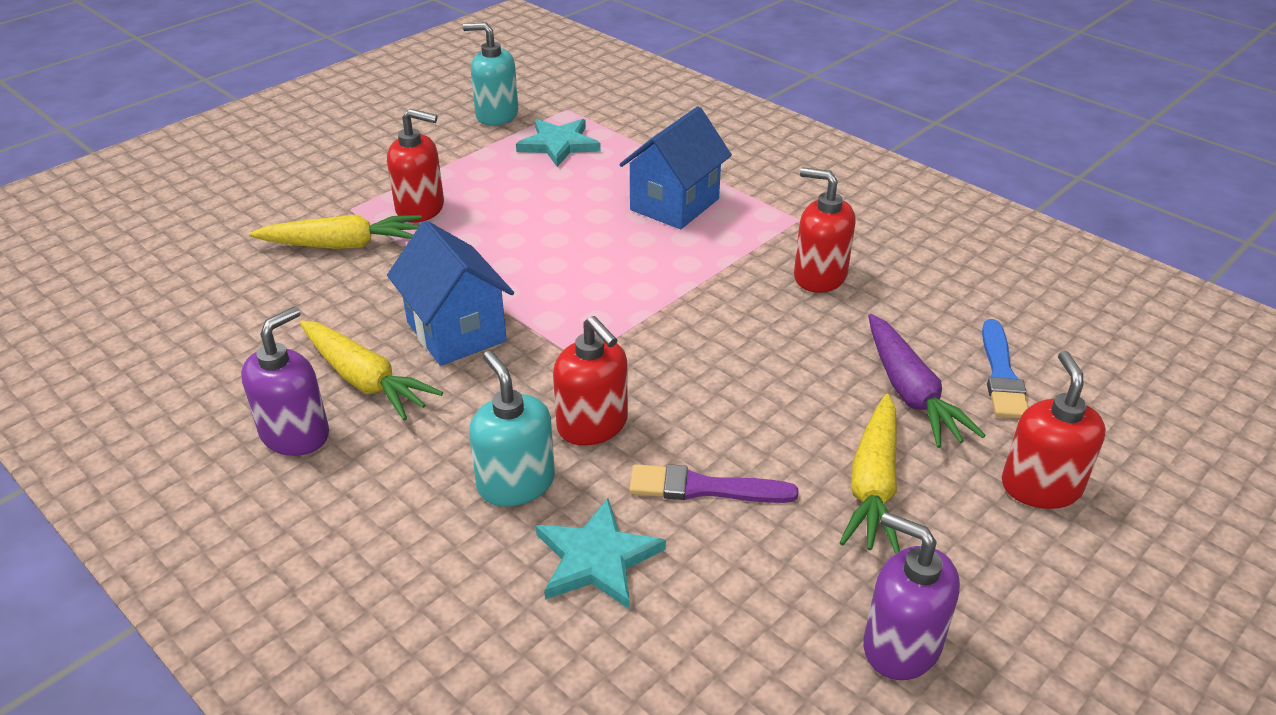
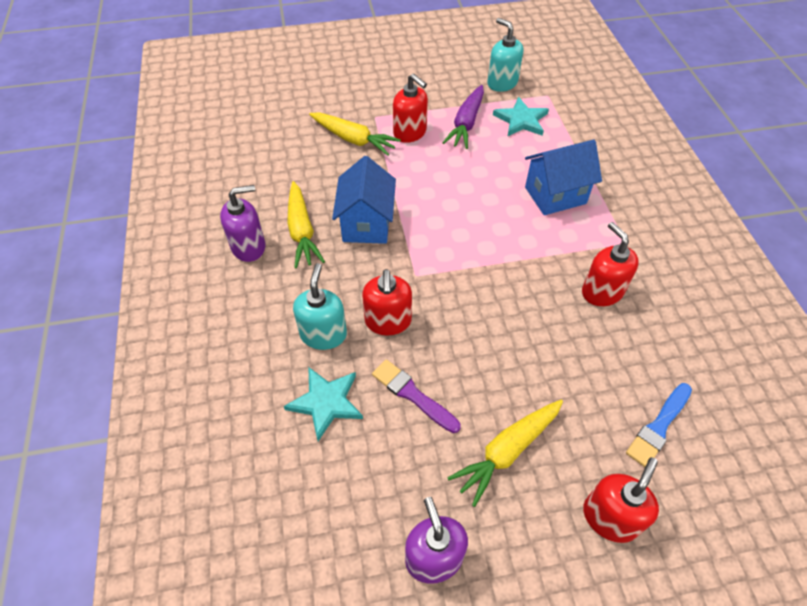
camera: 35 degrees right, 15 degrees up
purple carrot [868,314,986,448] -> purple carrot moved to [443,85,484,149]

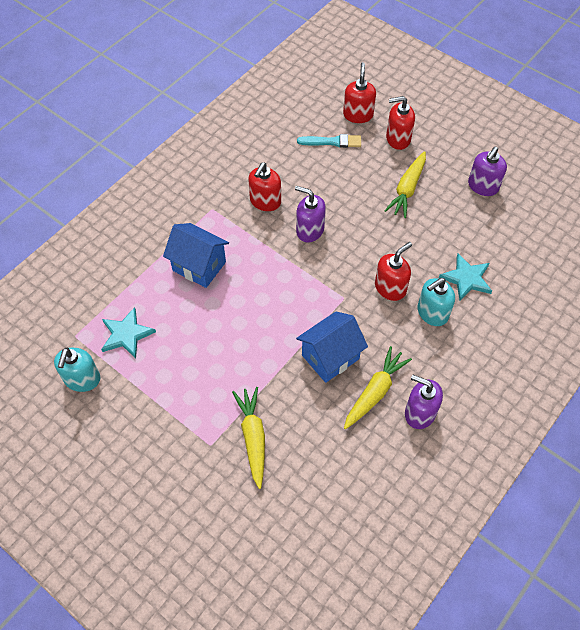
camera: 130 degrees left, 5 degrees up
purple brush [372,359,461,433] -> none
red soap dispenser [393,74,428,143] -> red soap dispenser moved to [343,62,376,123]
purple carrot [443,85,484,149] -> none
yellow carrot [447,400,563,507] -> yellow carrot turned 105 degrees clockwise [384,151,426,218]
blue brush [626,383,692,467] -> turquoise brush [297,134,361,148]
none -> purple soap dispenser [295,186,326,242]

